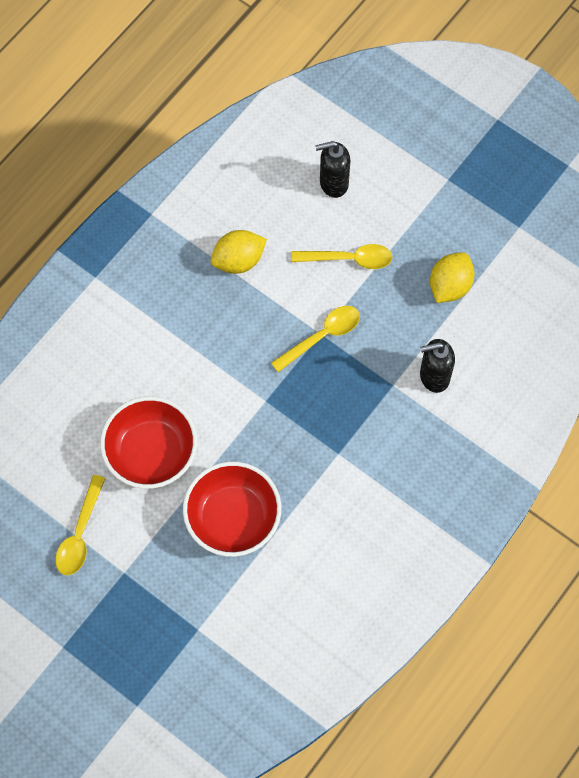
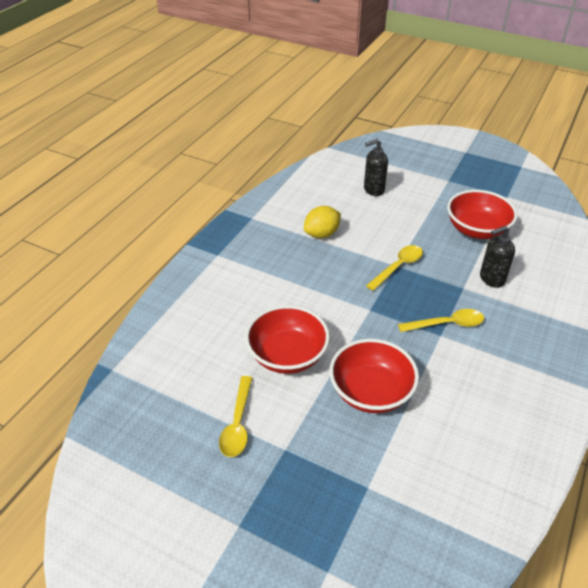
camera: 10 degrees left, 25 degrees down
yellow spoon [291,244,392,269] -> yellow spoon moved to [398,309,484,332]
yellow lemon [430,253,475,303] -> red bowl [447,190,517,239]

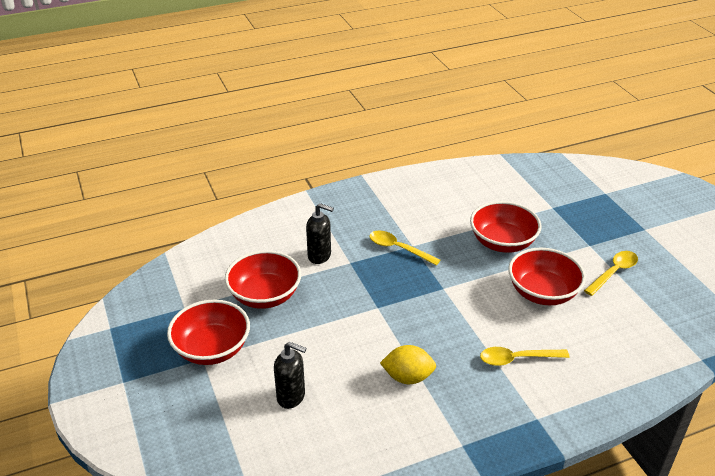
camera: 140 degrees left, 5 degrees down
yellow spoon [366,245,423,291] -> yellow spoon moved to [480,347,570,366]
none -> red bowl [167,300,250,365]

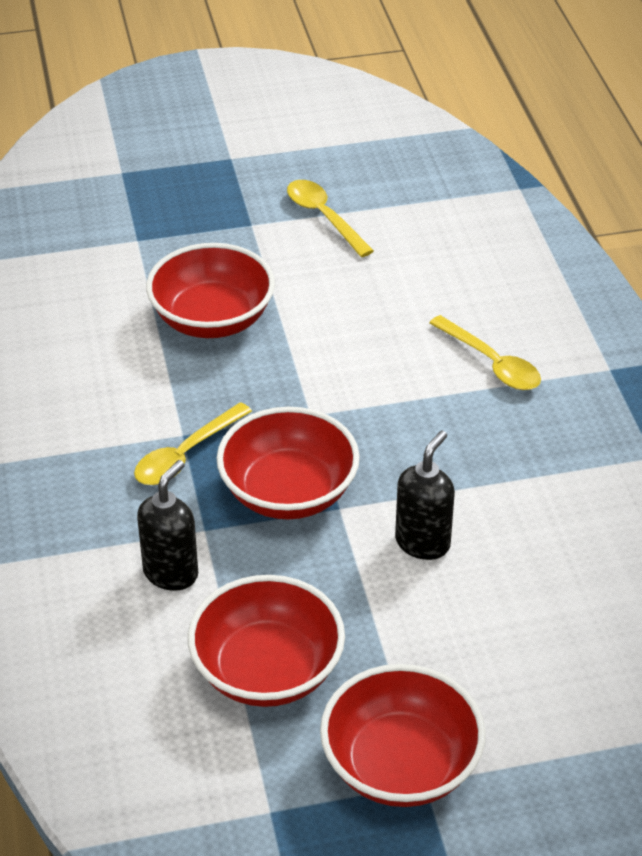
camera: 80 degrees left, 5 degrees up
black soap dispenser [274,342,306,409] -> black soap dispenser moved to [395,431,455,560]
yellow lemon [380,345,436,384] -> none
yellow spoon [480,347,570,366] -> yellow spoon turned 45 degrees counterclockwise [429,315,541,390]
red bowl [508,248,586,305] -> red bowl moved to [217,407,360,520]

